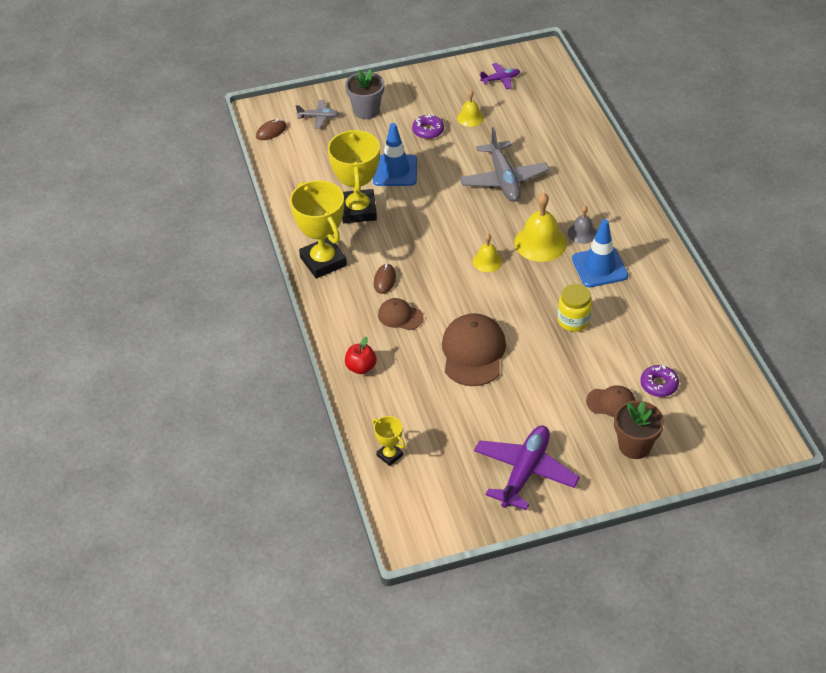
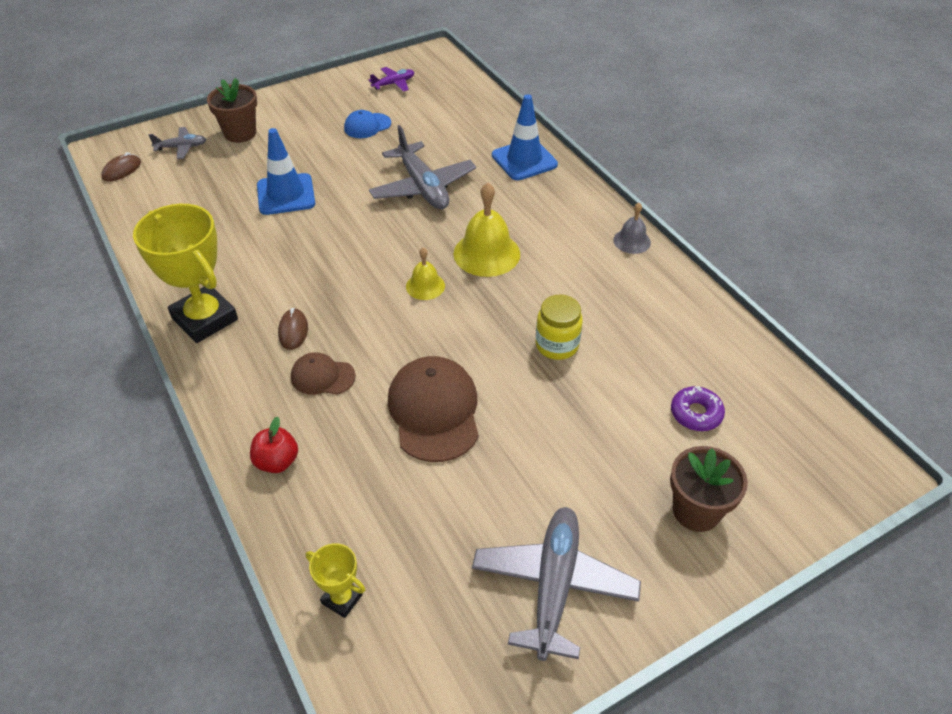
camera: 15 degrees left, 0 degrees up
yellow trophy [328,129,380,223] -> none
grey flower pot [345,69,384,119] -> brown flower pot [207,78,257,143]
purple donut [412,115,444,139] -> none
yellow bell [457,90,484,127] -> blue cap [344,110,391,138]
purple plane [474,426,580,510] -> grey plane [472,507,641,661]
grey bell [568,205,597,244] -> grey bell moved to [613,203,651,254]
blue traffic cone [572,219,628,287] -> blue traffic cone moved to [492,94,558,180]
brown cap [586,385,635,417] -> none

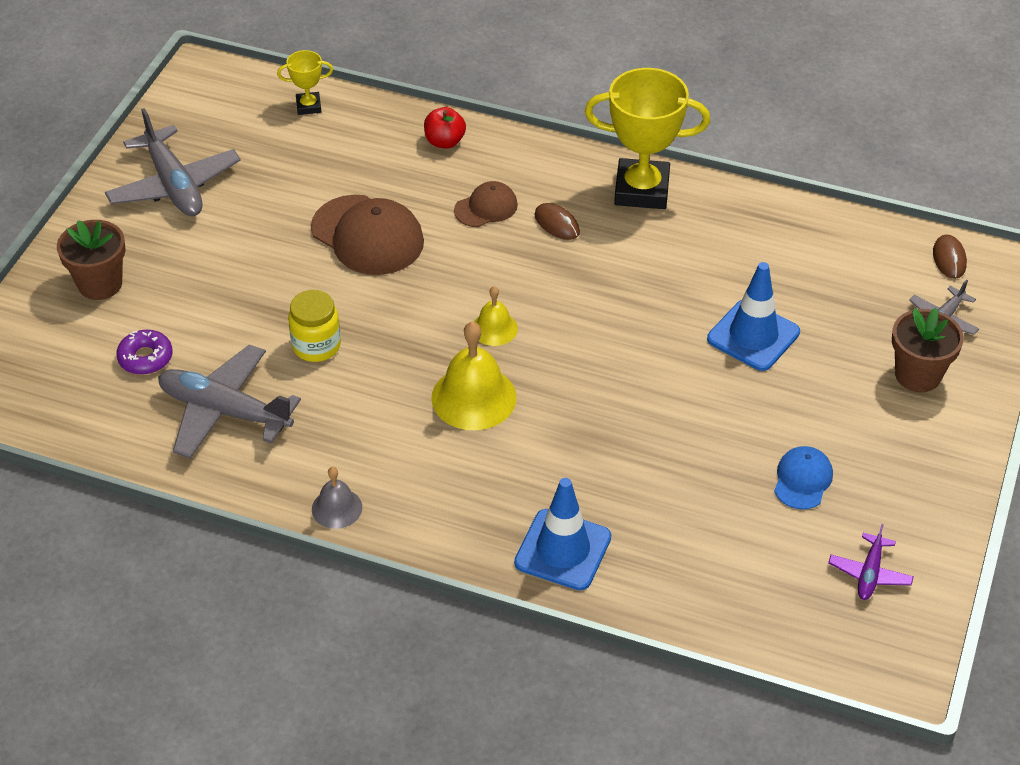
camera: 140 degrees right, 0 degrees up
grey plane [369,125,476,209] -> grey plane moved to [158,345,301,458]

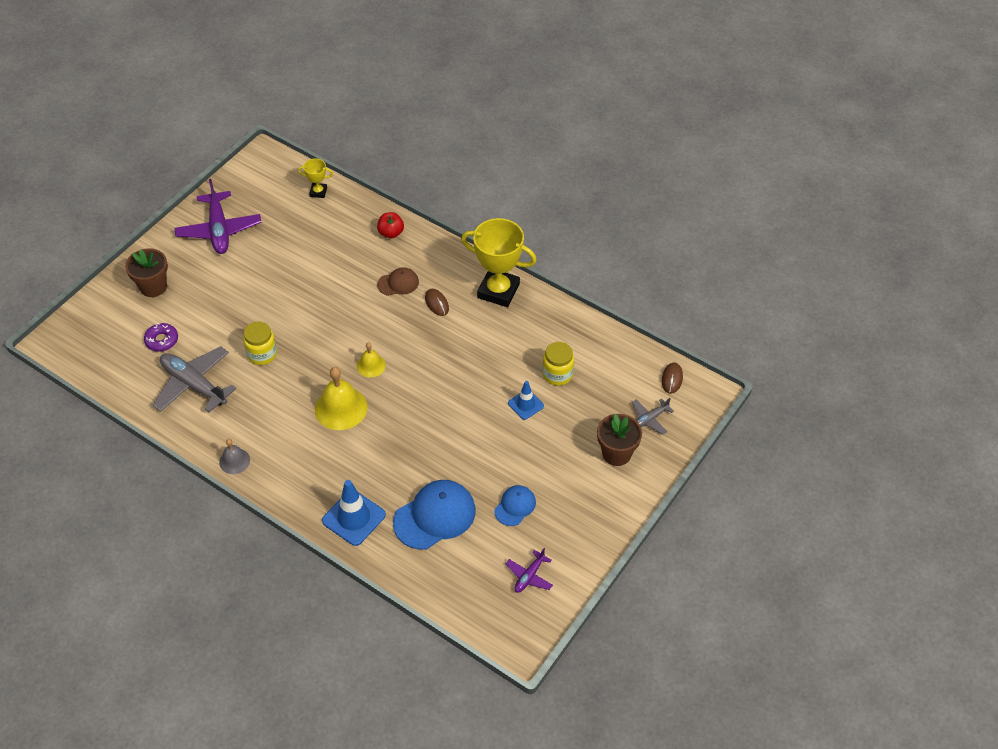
camera: 15 degrees right, 5 degrees up
grey plane [105,108,241,216] -> purple plane [175,179,261,254]
brown cap [311,195,424,275] -> none
blue traffic cone [707,262,800,371] -> blue traffic cone [508,381,544,420], size x0.61
none -> blue cap [393,480,476,550]
none -> yellow jar [543,342,574,386]

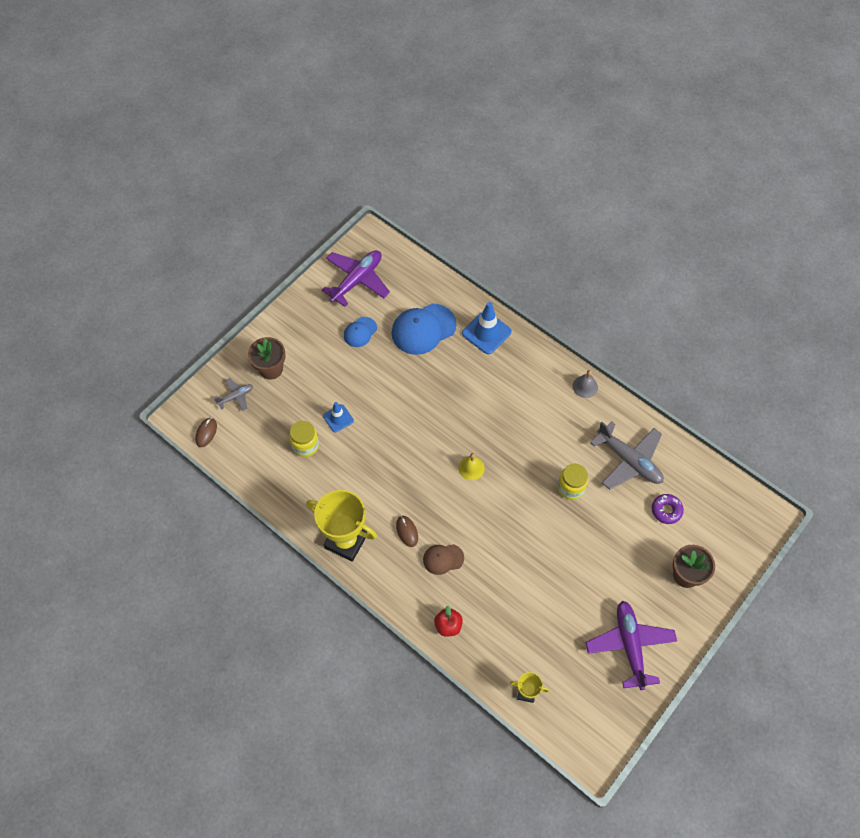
camera: 175 degrees left, 10 degrees up
yellow bell [315,367,368,430] -> none
purple plane [506,548,553,593] -> purple plane [322,250,390,307], size x1.96

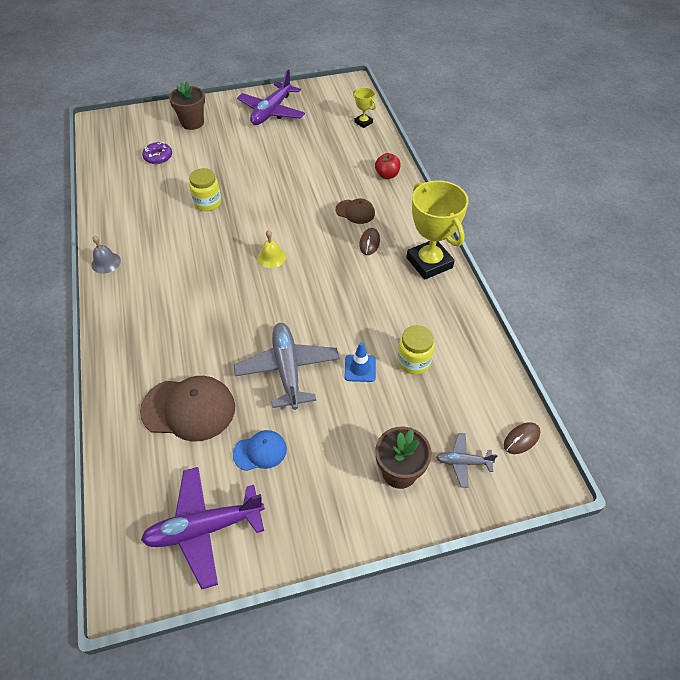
camera: 145 degrees left, 10 degrees down
blue cap [392,304,457,355] -> brown cap [140,376,235,442]
blue traffic cone [462,302,512,354] -> none
grey plane [591,421,664,490] -> grey plane moved to [234,323,339,410]

